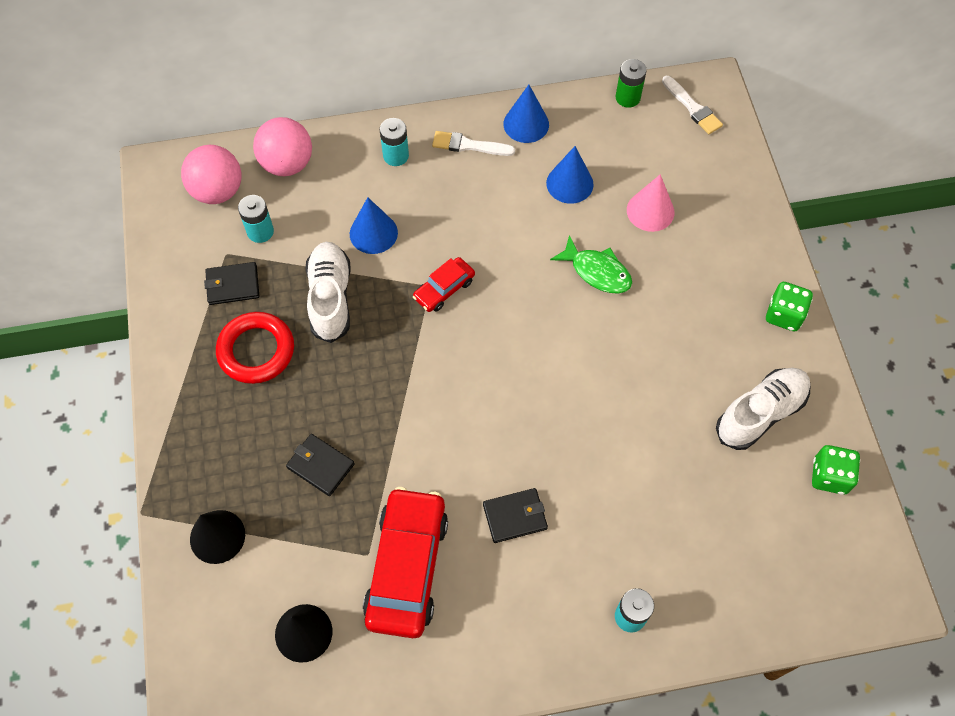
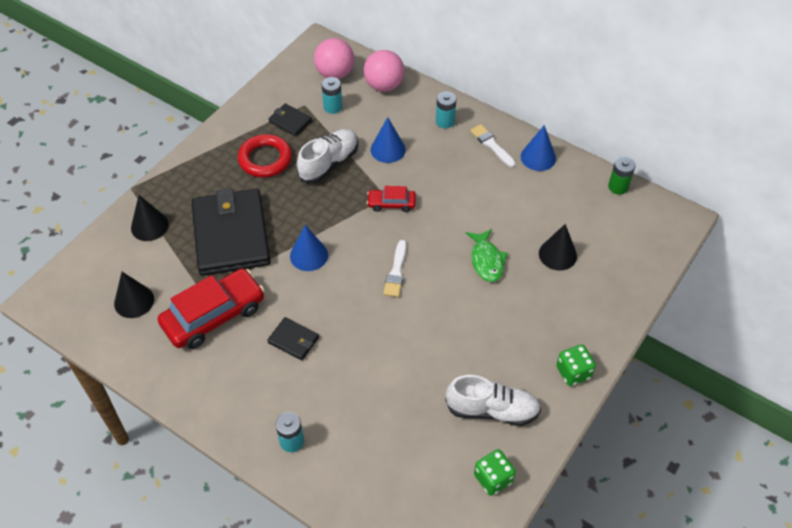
camera: 45 degrees right, 10 degrees down
black wallet [286,434,355,496] -> black wallet [191,188,271,276], size x2.35
blue cone [546,146,594,204] -> blue cone moved to [290,225,328,271]
pink cone [627,174,674,232] -> black cone [539,224,577,270]
white brush [662,76,723,134] -> white brush moved to [383,240,407,297]

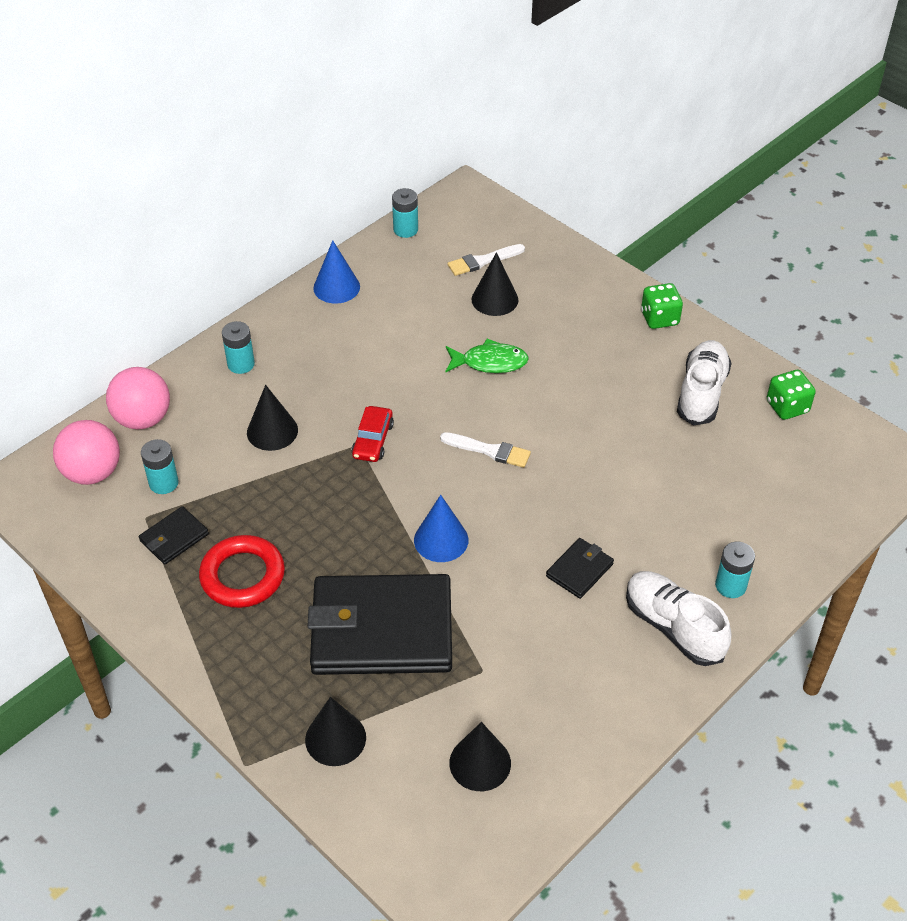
camera: 80 degrees left, 5 degrees down
red car [158,268,265,349] -> none
white shoe [297,129,358,183] -> white shoe moved to [626,571,731,666]
blue cone [371,117,406,163] -> black cone [247,385,298,451]
white brush [470,124,516,167] -> white brush moved to [447,244,525,276]
green battery [608,157,635,195] -> turquoise battery [392,188,418,238]

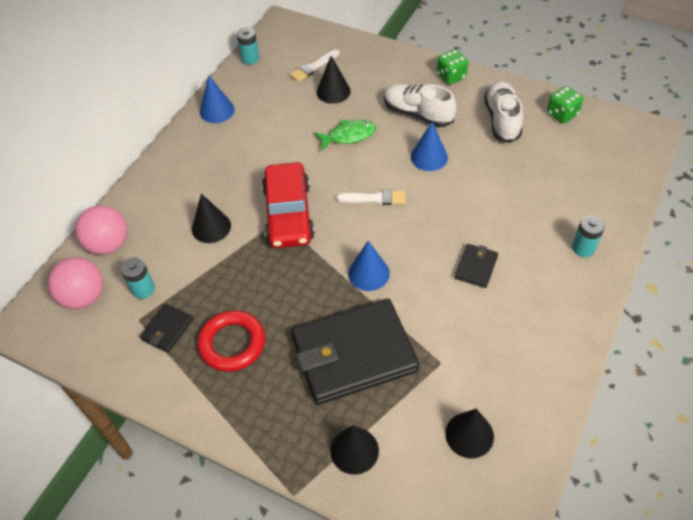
camera: 15 degrees left, 5 degrees up
turquoise battery [222,321,255,374] -> none
red car [352,406,394,462] -> red car [262,162,315,248], size x1.96
white shoe [626,571,731,666] -> white shoe moved to [384,84,456,127]
none -> blue cone [411,122,448,171]

